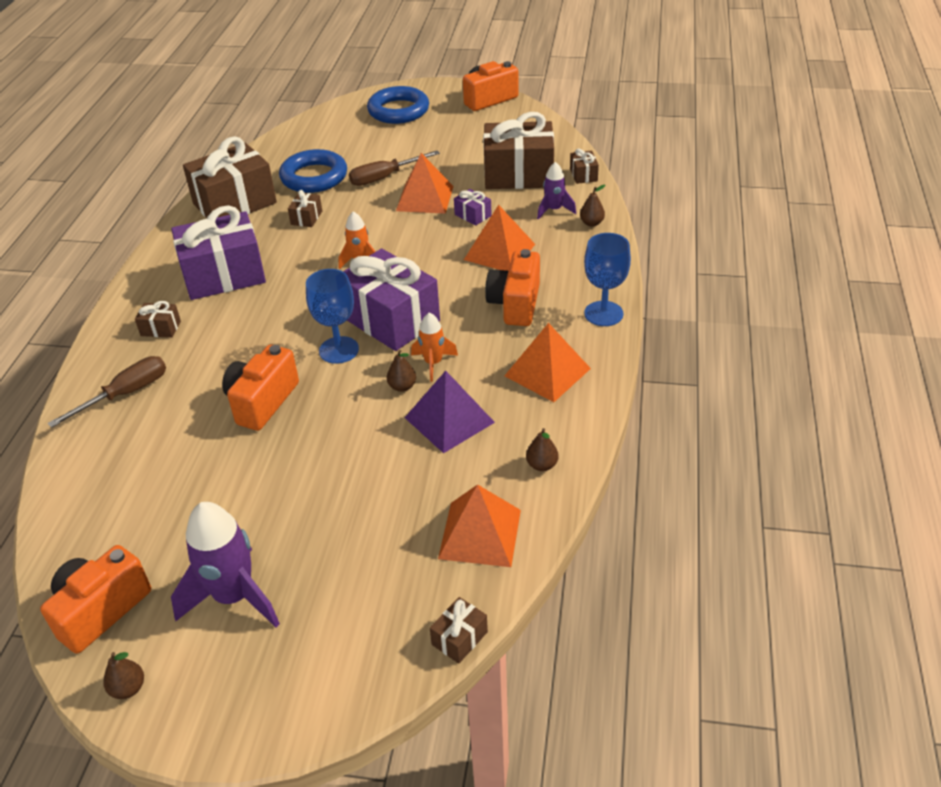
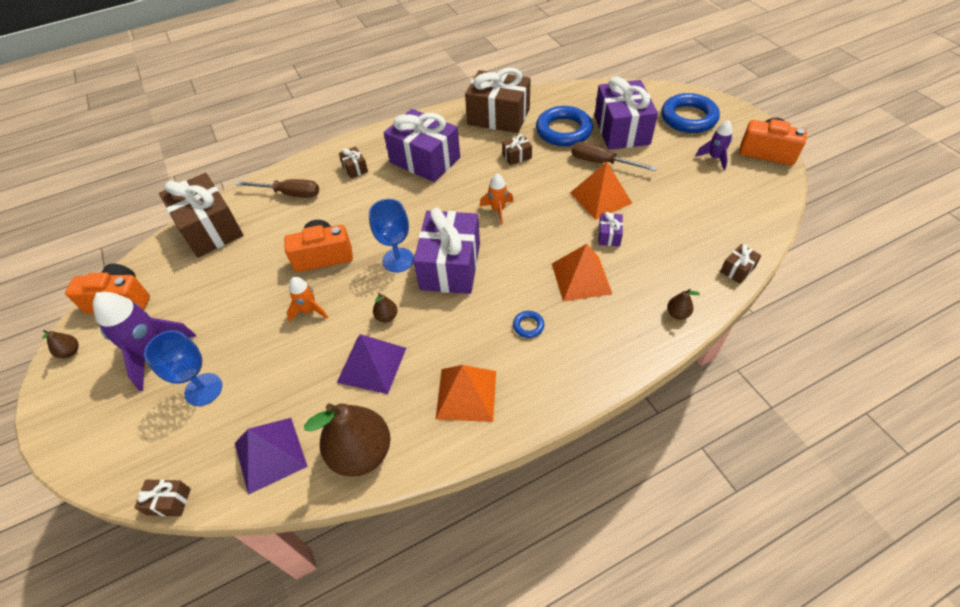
camera: 55 degrees right, 10 degrees up
orange rocket [411,313,458,382] -> orange rocket moved to [287,277,328,322]
orange pyramid [438,484,521,567] -> purple pyramid [235,418,308,495]
brown gift [483,112,554,189] -> brown gift moved to [159,173,244,258]
orange camera [485,249,540,326] -> blue ring [513,311,544,338]
brown pear [526,428,559,471] -> brown pear [304,403,390,477], size x2.36
purple rocket [537,162,576,220] -> purple rocket moved to [695,120,732,170]
blue goblet [584,233,631,326] -> blue goblet moved to [144,330,222,406]
none -> purple gift [594,76,658,150]

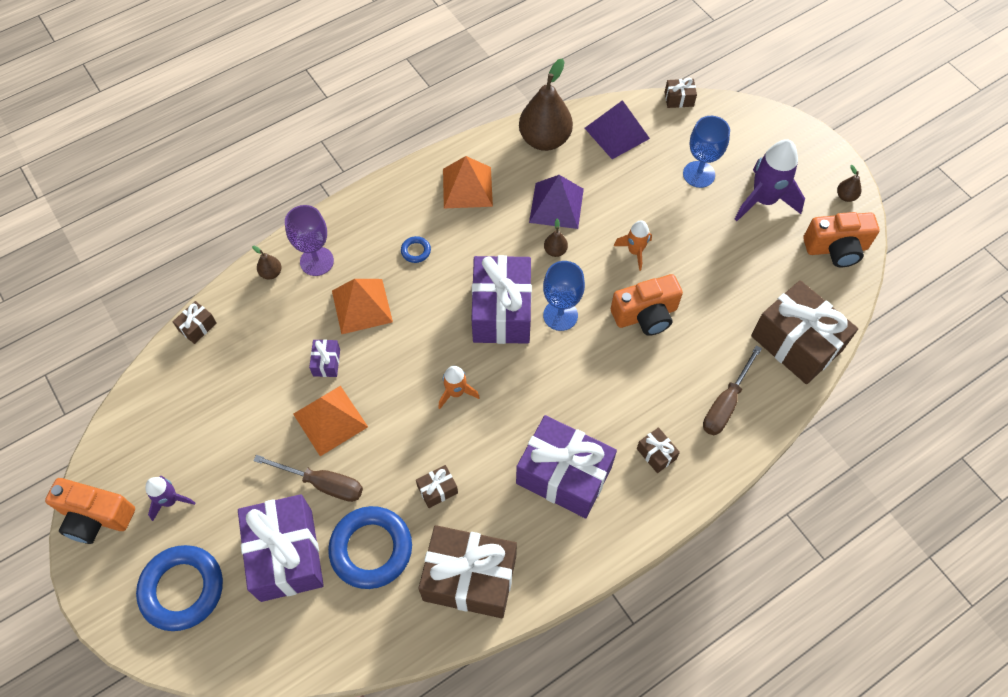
camera: 170 degrees right, 10 degrees up
brown screwdriver [235,179,319,198] -> brown screwdriver turned 60 degrees counterclockwise [703,345,762,435]
none -> purple goblet [285,205,334,276]

